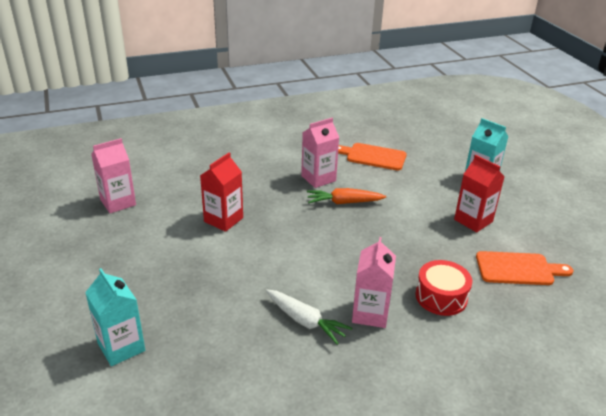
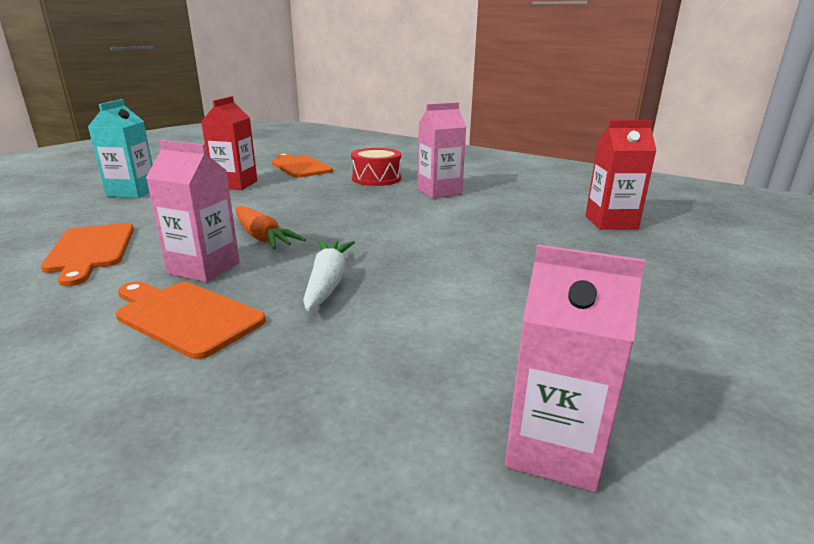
camera: 125 degrees left, 10 degrees down
turquoise carton [85,268,145,366] -> none
red carton [200,152,243,232] -> red carton moved to [585,120,657,230]
white carrot [266,289,352,345] -> white carrot moved to [303,240,355,311]
none -> orange cutting board [116,281,266,359]

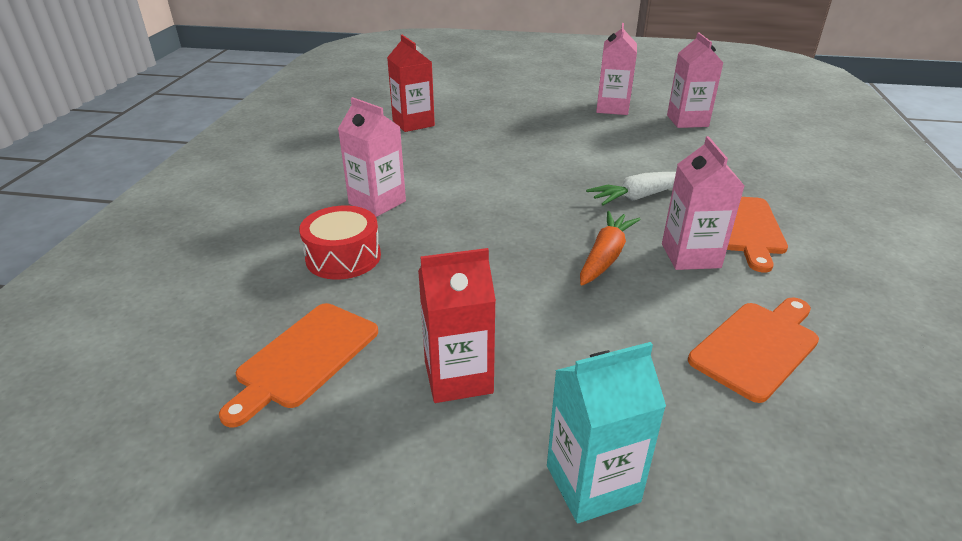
camera: 115 degrees left, 10 degrees up
none -> pink carton [596,23,637,115]

